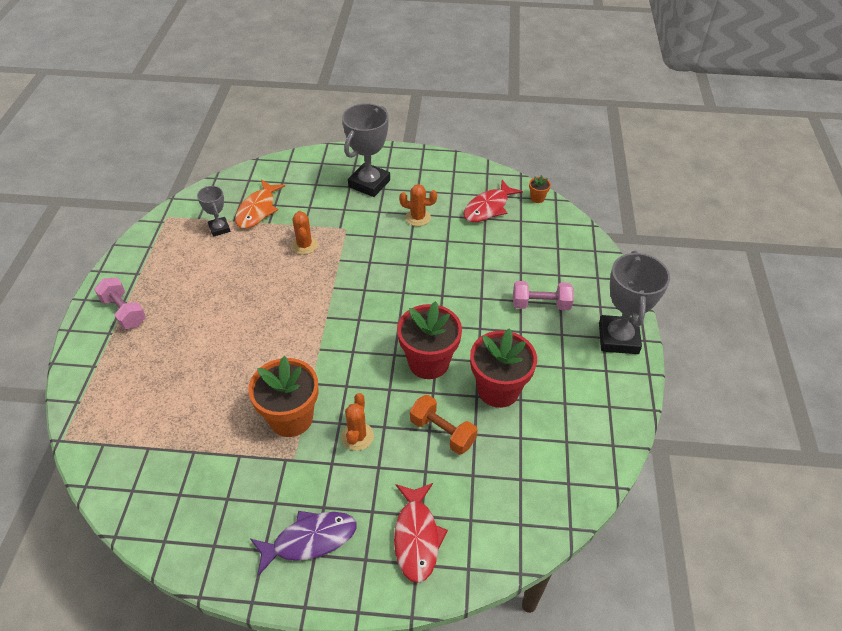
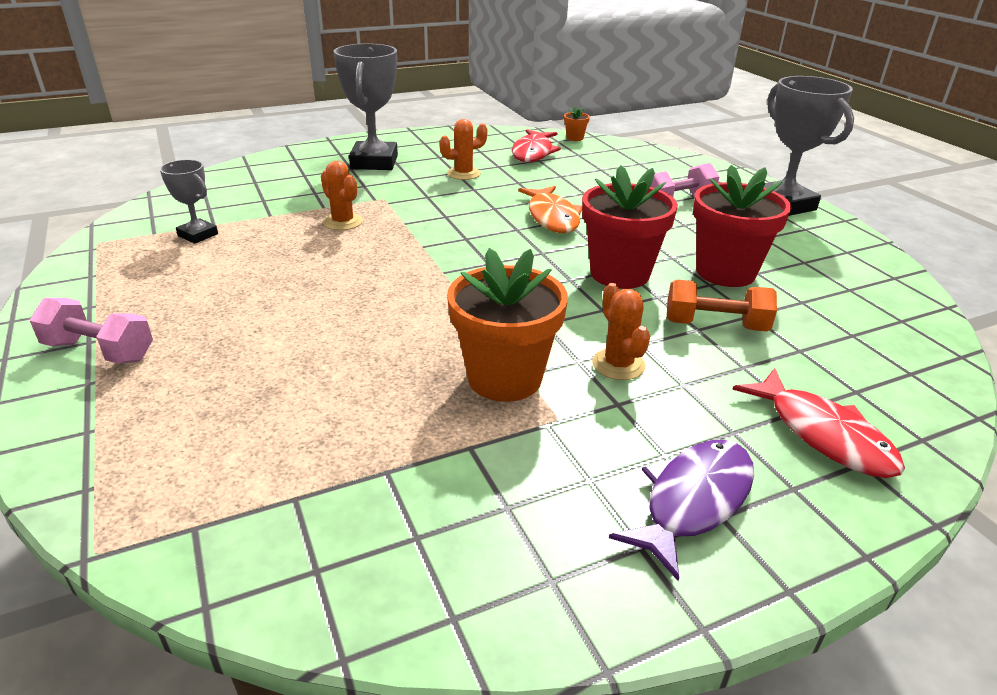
camera: 30 degrees left, 15 degrees down
orange fish [235,180,285,229] -> orange fish moved to [518,186,582,233]

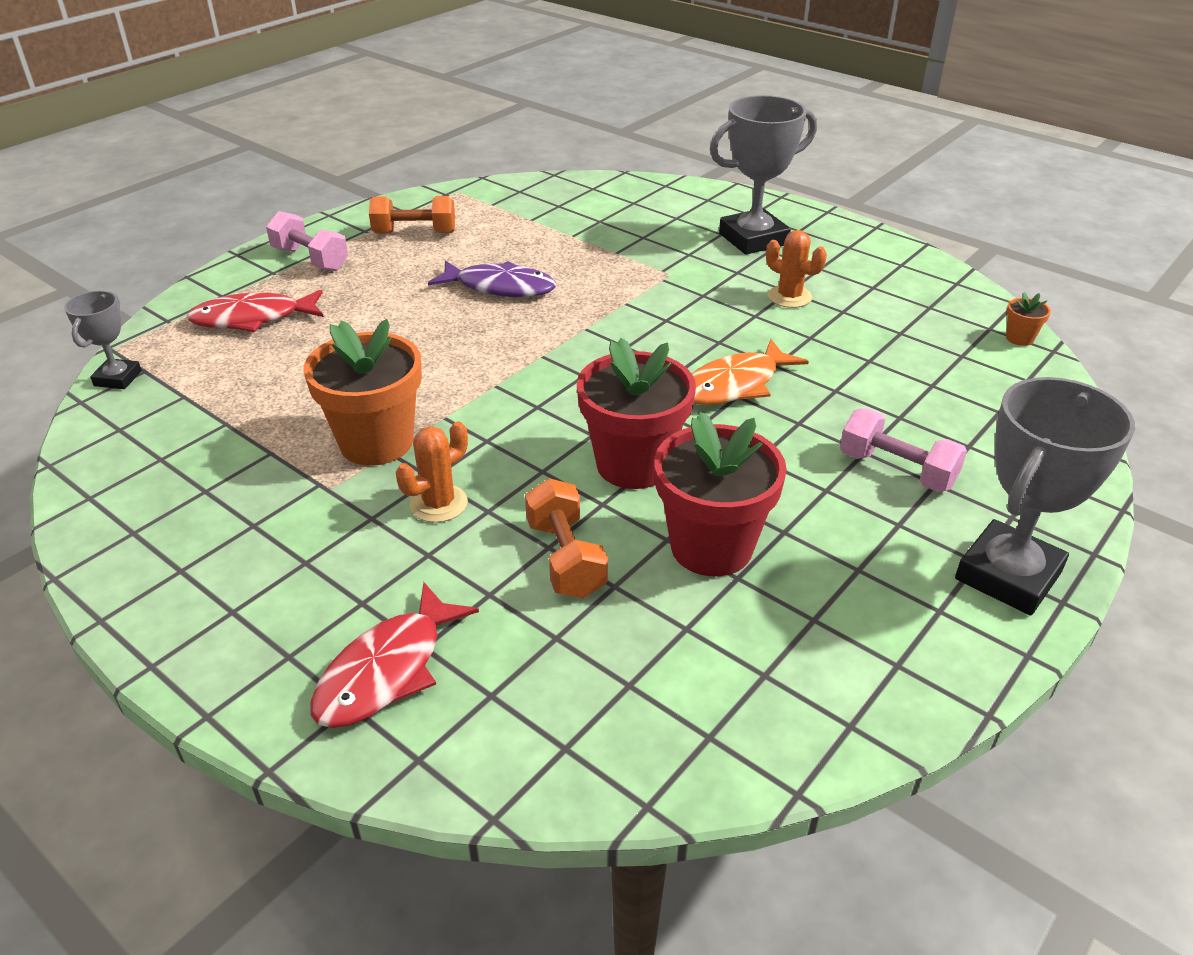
camera: 65 degrees right, 5 degrees up
pink dumbbell [30,298,153,364] -> pink dumbbell turned 45 degrees counterclockwise [266,211,348,271]
grey trophy [160,159,218,244] -> grey trophy moved to [64,291,142,389]
orange cactus [321,161,363,230] -> none
red fish [512,129,561,162] -> red fish moved to [187,290,324,332]
purple fish [609,440,754,581] -> purple fish moved to [428,260,556,297]
none -> orange dumbbell [369,196,455,234]

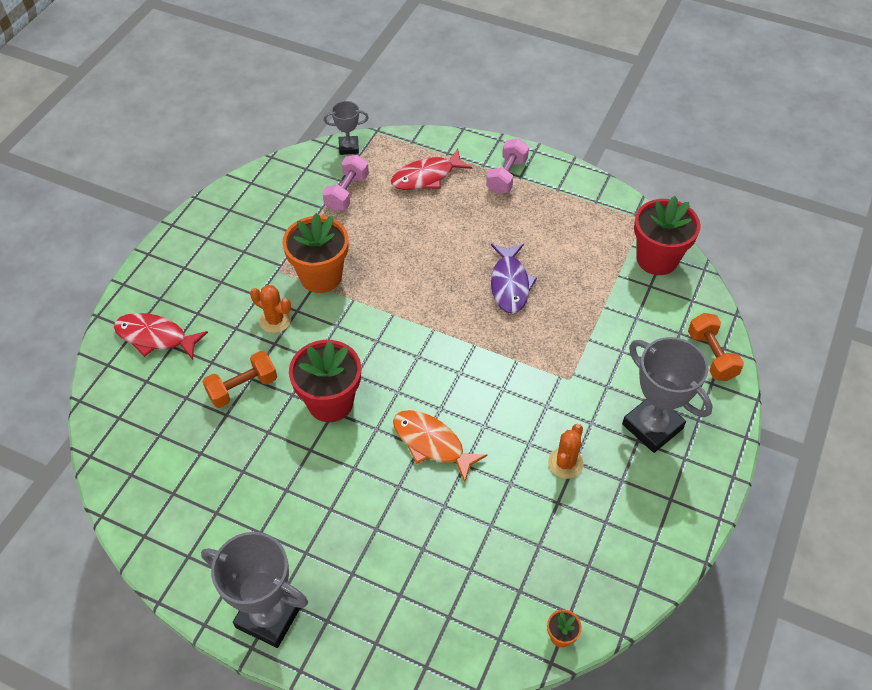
camera: 75 degrees right, 15 degrees up
red fish [187,290,324,332] -> red fish turned 90 degrees counterclockwise [391,149,473,190]
orange dumbbell [369,196,455,234] -> orange dumbbell moved to [688,313,744,381]
red flower pot [654,412,787,577] -> red flower pot moved to [634,196,701,275]
pink dumbbell [840,408,967,492] -> pink dumbbell moved to [322,155,369,211]

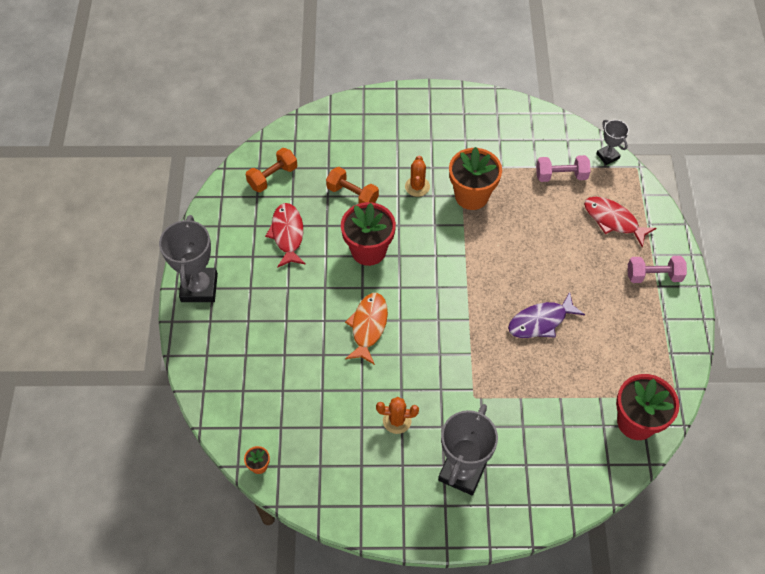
camera: 65 degrees right, 5 degrees up
red fish [114,313,208,360] -> red fish moved to [265,203,306,268]
orange dumbbell [688,313,744,381] -> orange dumbbell moved to [246,148,297,192]

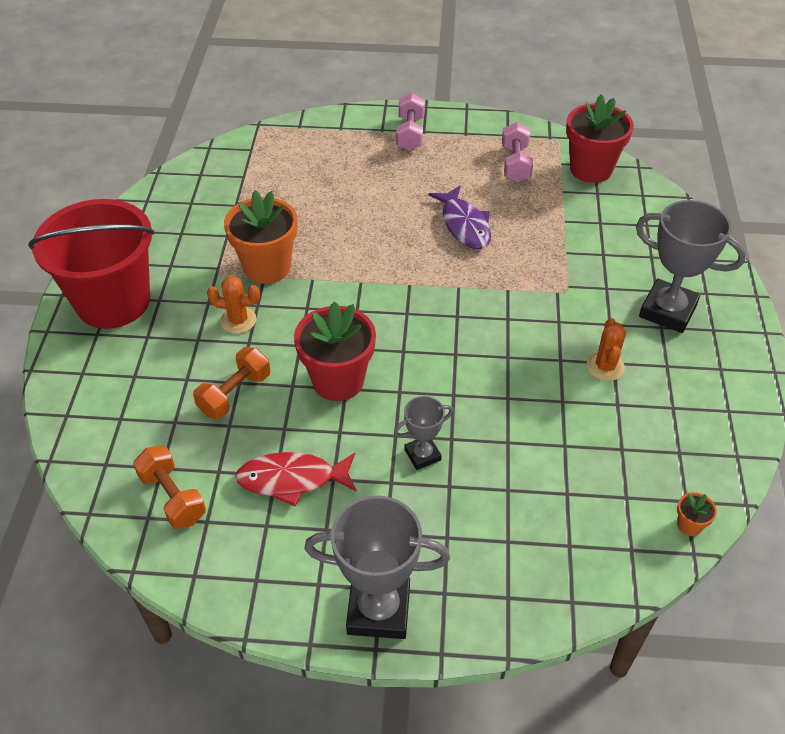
camera: 85 degrees left, 10 degrees down
orange fish [345,293,388,365] -> none
pink dumbbell [536,155,591,182] -> pink dumbbell moved to [502,122,533,182]
red fish [584,197,656,247] -> none
grey trophy [597,120,629,165] -> grey trophy moved to [394,396,454,470]
none -> red bucket [28,199,155,329]

